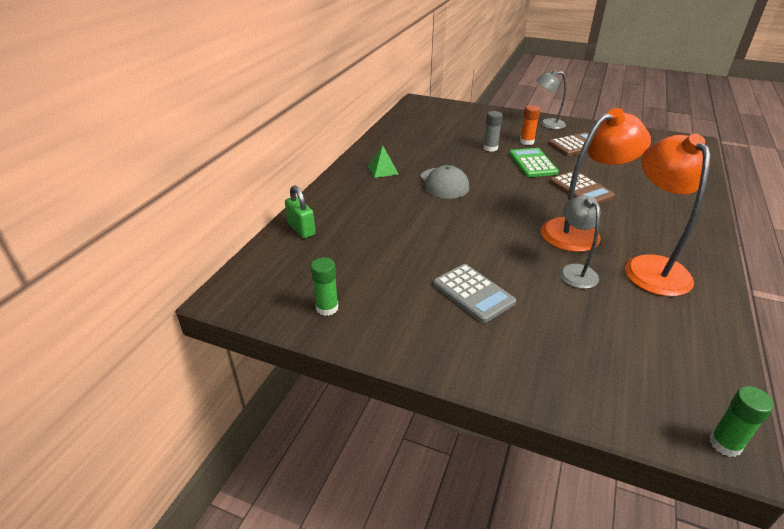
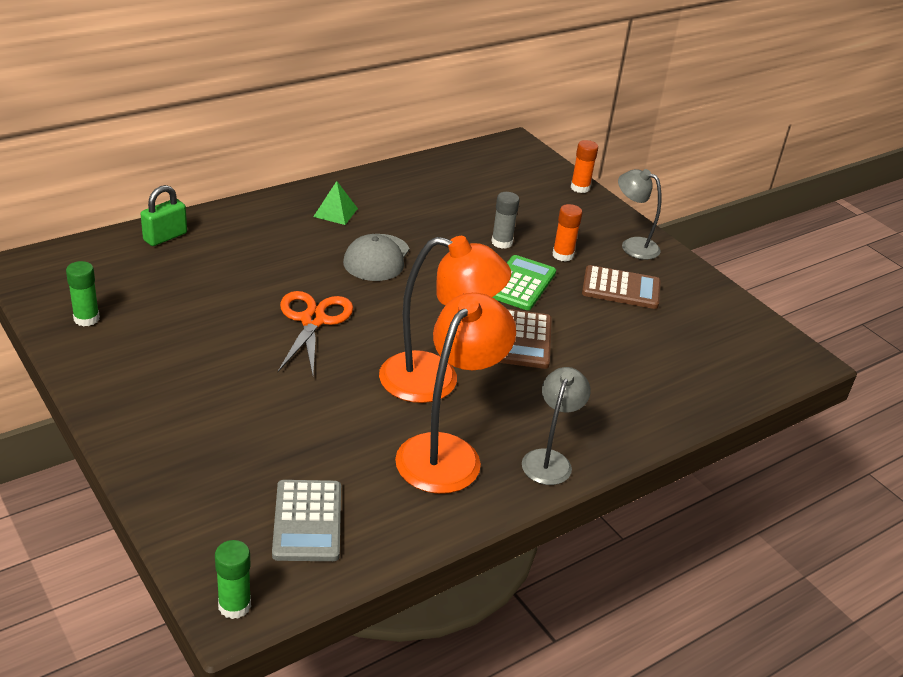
camera: 30 degrees right, 0 degrees up
green padlock [285,185,316,238] -> green padlock turned 45 degrees clockwise [141,185,187,246]
grey calculator [433,264,516,323] -> grey calculator moved to [272,480,341,561]
grey lamp [559,196,600,289] -> grey lamp moved to [522,367,591,485]
none -> orange scissors [278,291,353,375]
none -> orange glue stick [571,140,598,193]

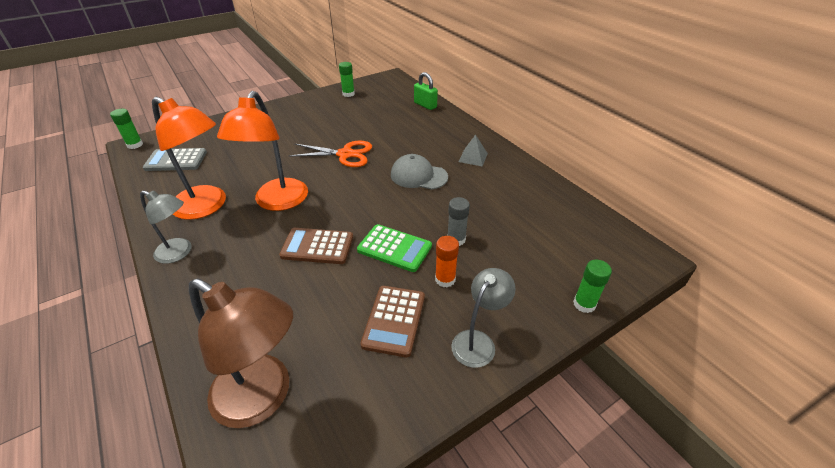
camera: 95 degrees right, 5 degrees up
green pyramid [313,181,358,225] -> grey pyramid [458,135,488,167]
orange glue stick [571,140,598,193] -> green glue stick [573,260,612,313]
none -> brown lamp [189,279,293,428]

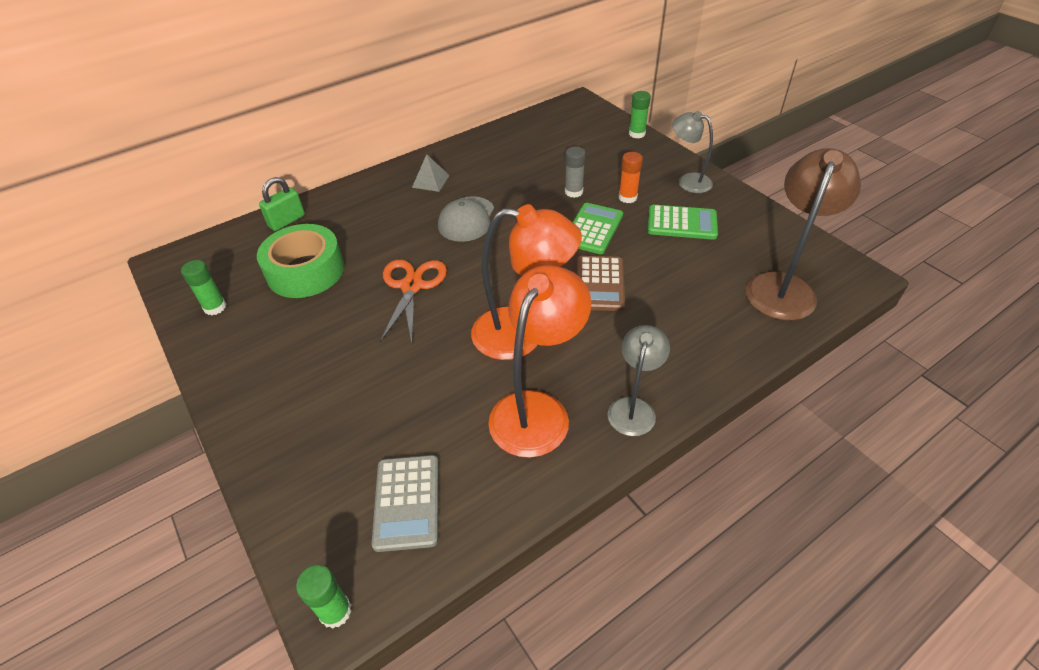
camera: 90 degrees left, 5 degrees up
brown calculator [360,286,425,357] -> green calculator [648,205,718,240]
none -> green tape [257,224,344,298]

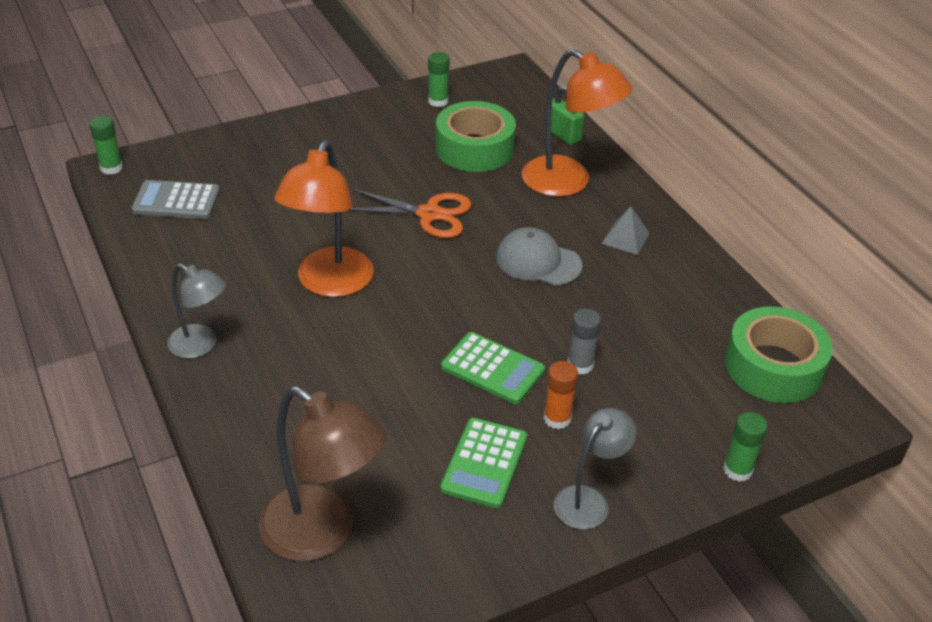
camera: 95 degrees right, 5 degrees down
orange lamp [488,265,591,458] -> orange lamp moved to [522,49,632,197]
brown calculator [577,256,625,311] -> none
none -> green tape [725,306,833,403]

